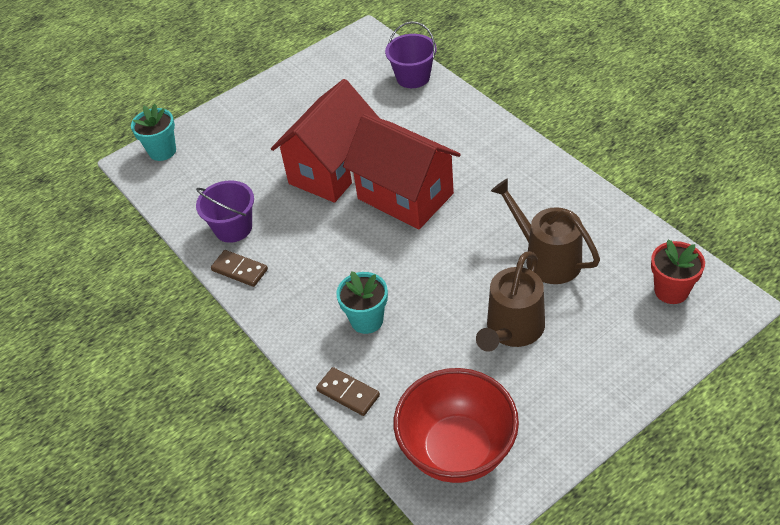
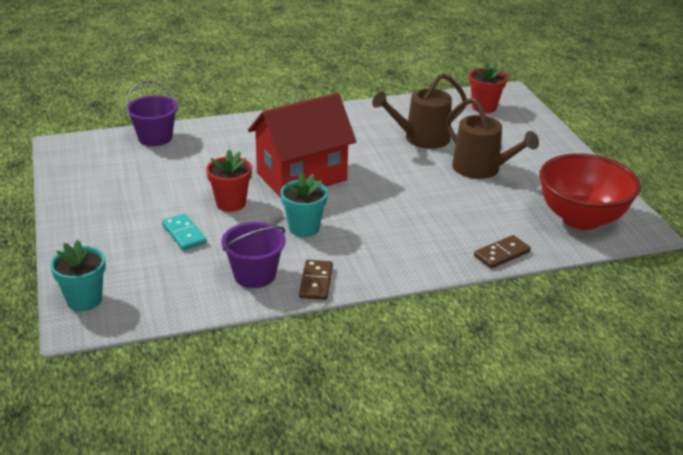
camera: 75 degrees left, 15 degrees down
brown domino [211,250,268,287] -> brown domino turned 45 degrees counterclockwise [299,260,333,300]
red house [271,79,379,203] -> red flower pot [206,150,252,212]
turquoise flower pot [336,271,388,334] -> turquoise flower pot moved to [280,173,328,237]
none -> turquoise domino [162,214,207,251]

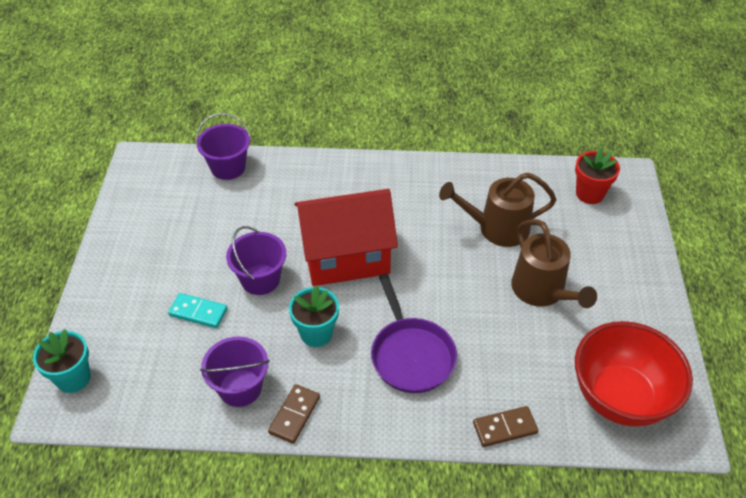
camera: 20 degrees right, 15 degrees up
turquoise domino [162,214,207,251] -> turquoise domino turned 60 degrees counterclockwise [168,293,227,328]
red flower pot [206,150,252,212] -> purple bucket [226,226,286,295]
none -> purple pan [371,274,457,393]

